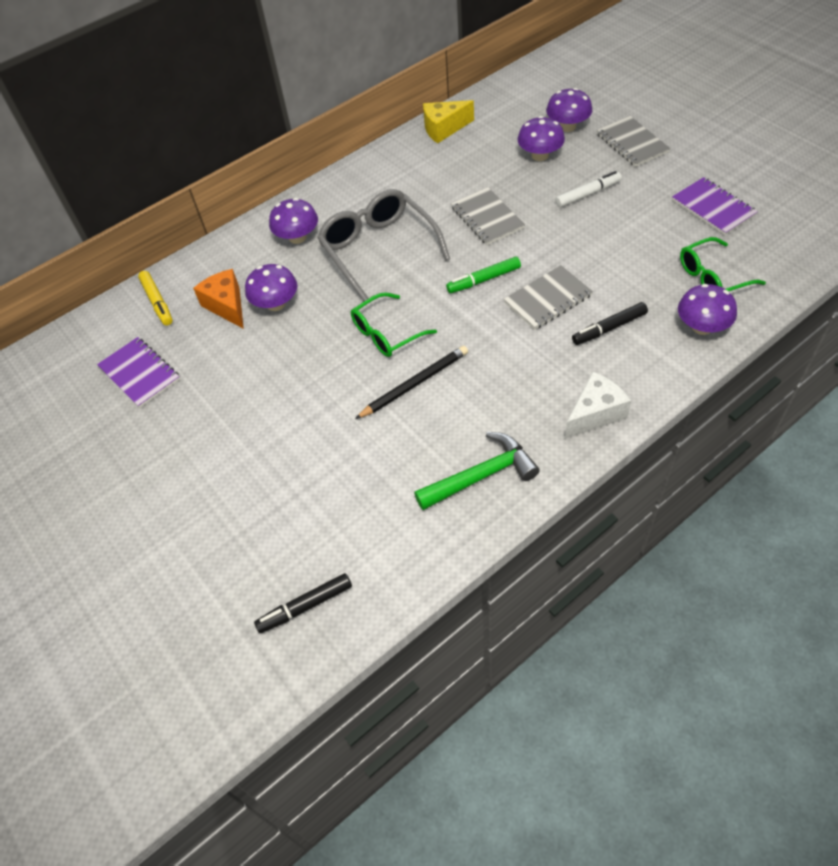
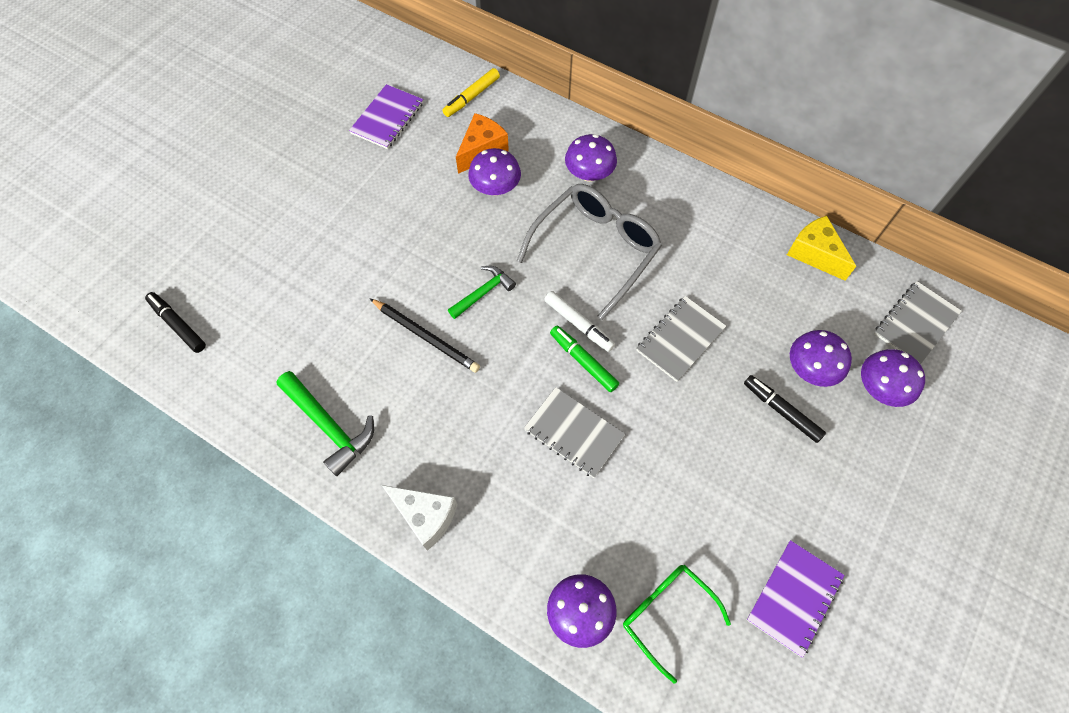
camera: 65 degrees right, 10 degrees up
green glasses [351,292,437,357] -> green hammer [448,266,516,319]
white marker [555,171,622,208] -> white marker moved to [544,291,615,352]
black marker [572,302,648,345] -> black marker moved to [744,375,826,443]
grey notebook [596,116,671,167] -> grey notebook moved to [874,281,962,364]

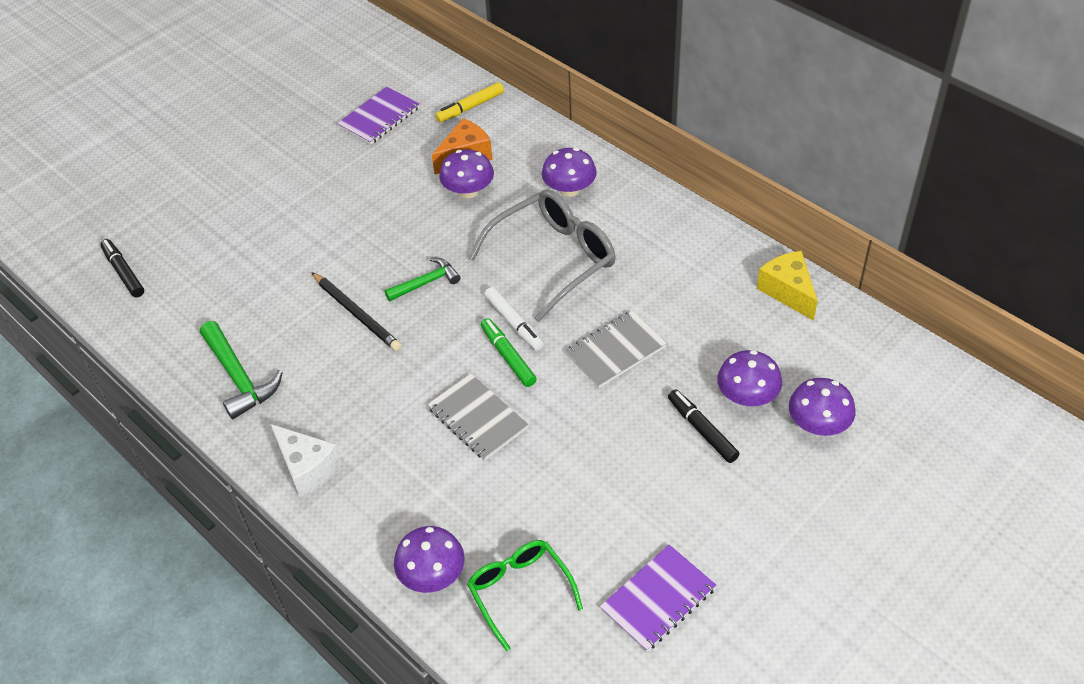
camera: 15 degrees right, 15 degrees down
grey notebook [874,281,962,364] -> none

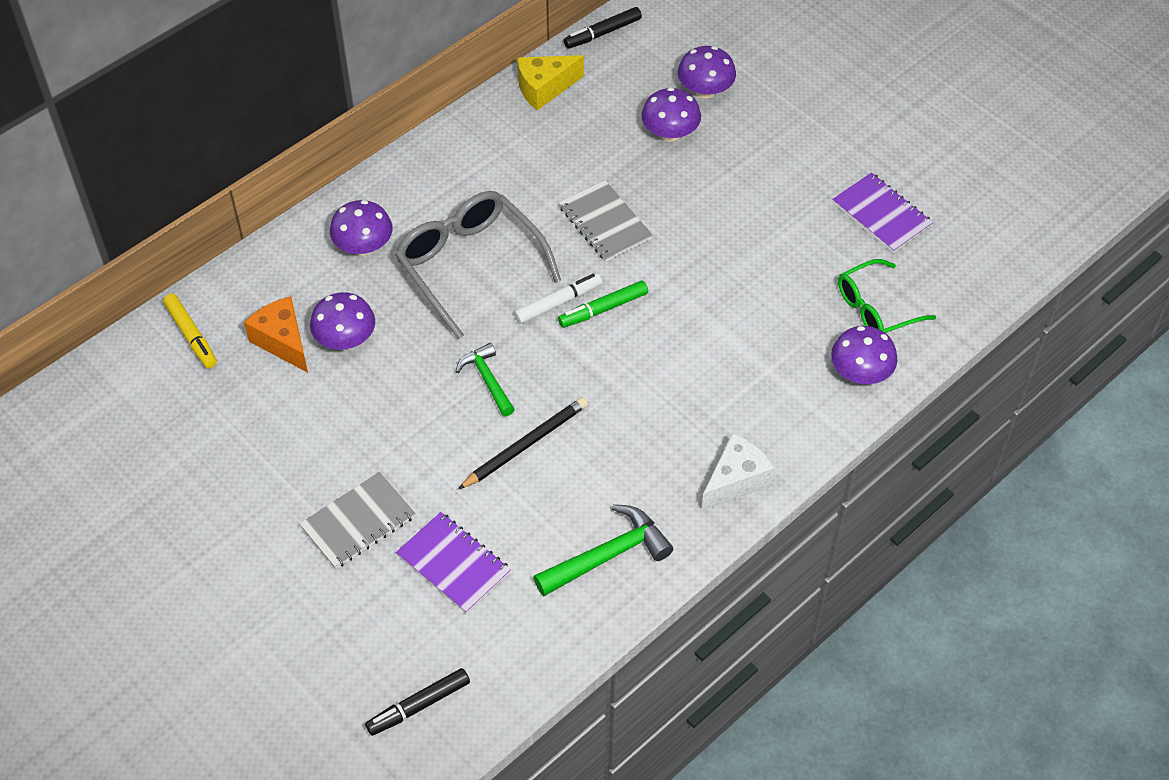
camera: 90 degrees left, 5 degrees up
purple notebook [337,87,420,145] -> purple notebook moved to [396,512,511,614]
grey notebook [427,374,528,460] -> grey notebook moved to [300,472,416,569]
black marker [668,389,740,463] -> black marker moved to [564,7,642,49]

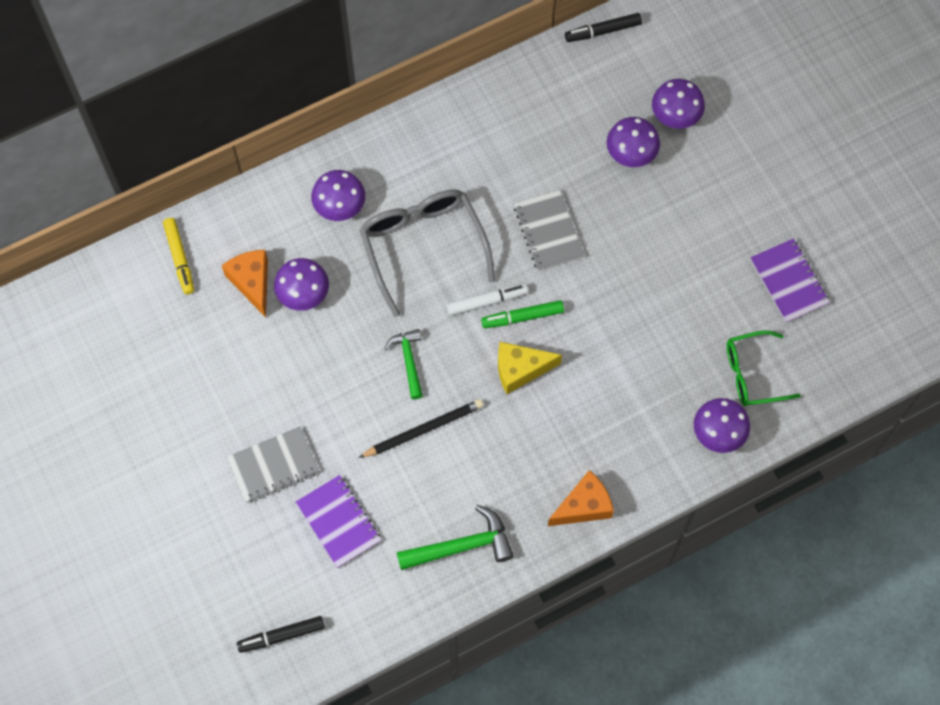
camera: 15 degrees right, 15 degrees up
yellow cheese [517,55,584,110] -> yellow cheese moved to [498,342,562,394]
white cheese [701,433,775,511] -> orange cheese [548,470,614,526]

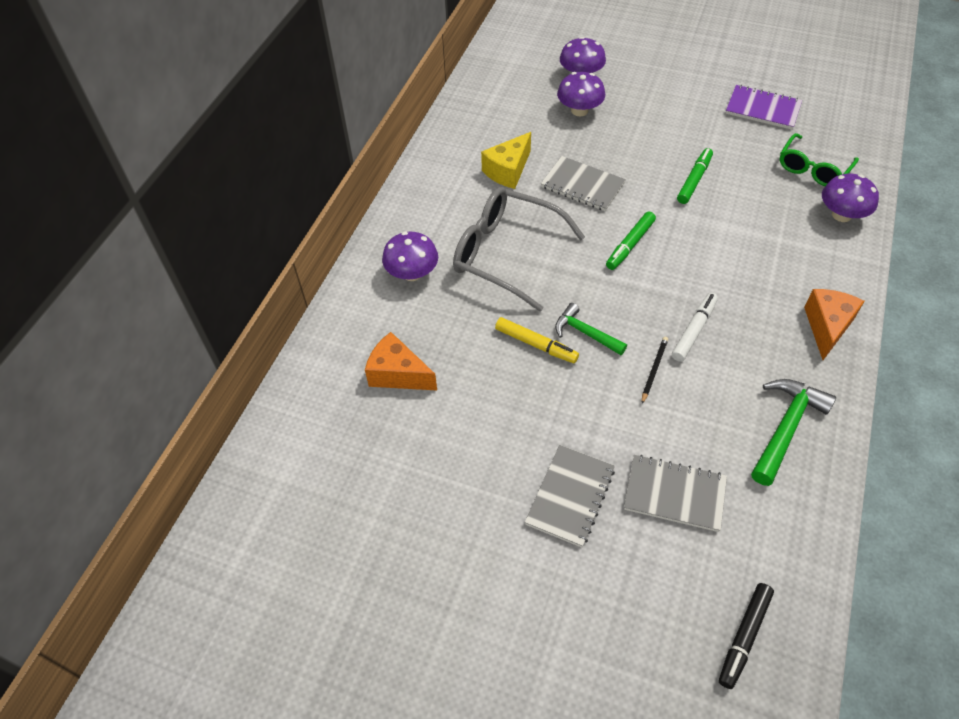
camera: 40 degrees left, 15 degrees down
yellow marker [163,218,194,294] -> yellow marker moved to [495,317,579,363]
purple mushroom [274,258,329,311] -> none
purple notebook [296,475,381,568] -> grey notebook [624,455,727,532]
black pencil [358,399,484,458] -> black pencil [642,337,668,404], size x0.59
white marker [446,283,528,316] -> white marker moved to [672,293,718,362]
yellow cheese [498,342,562,394] -> yellow cheese moved to [481,132,531,189]
black marker [565,13,642,42] -> none
none -> green marker [677,148,713,204]

